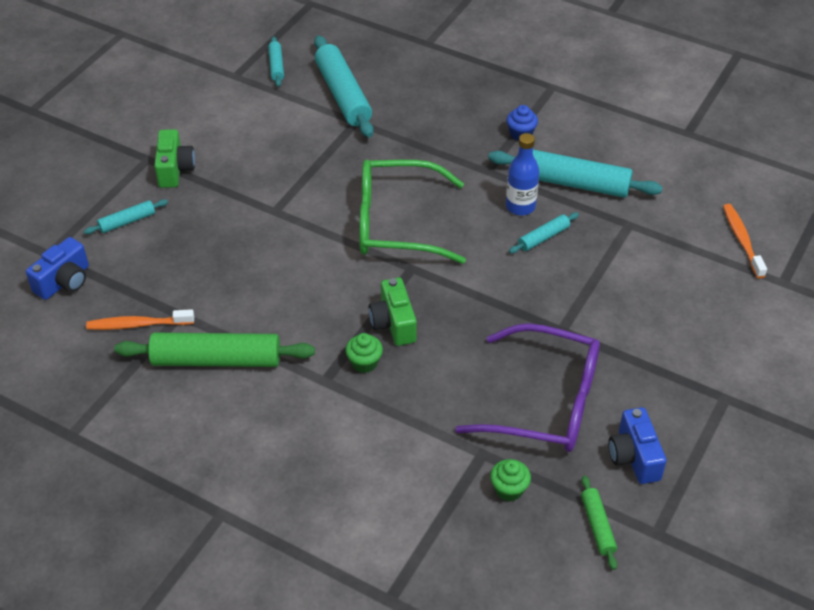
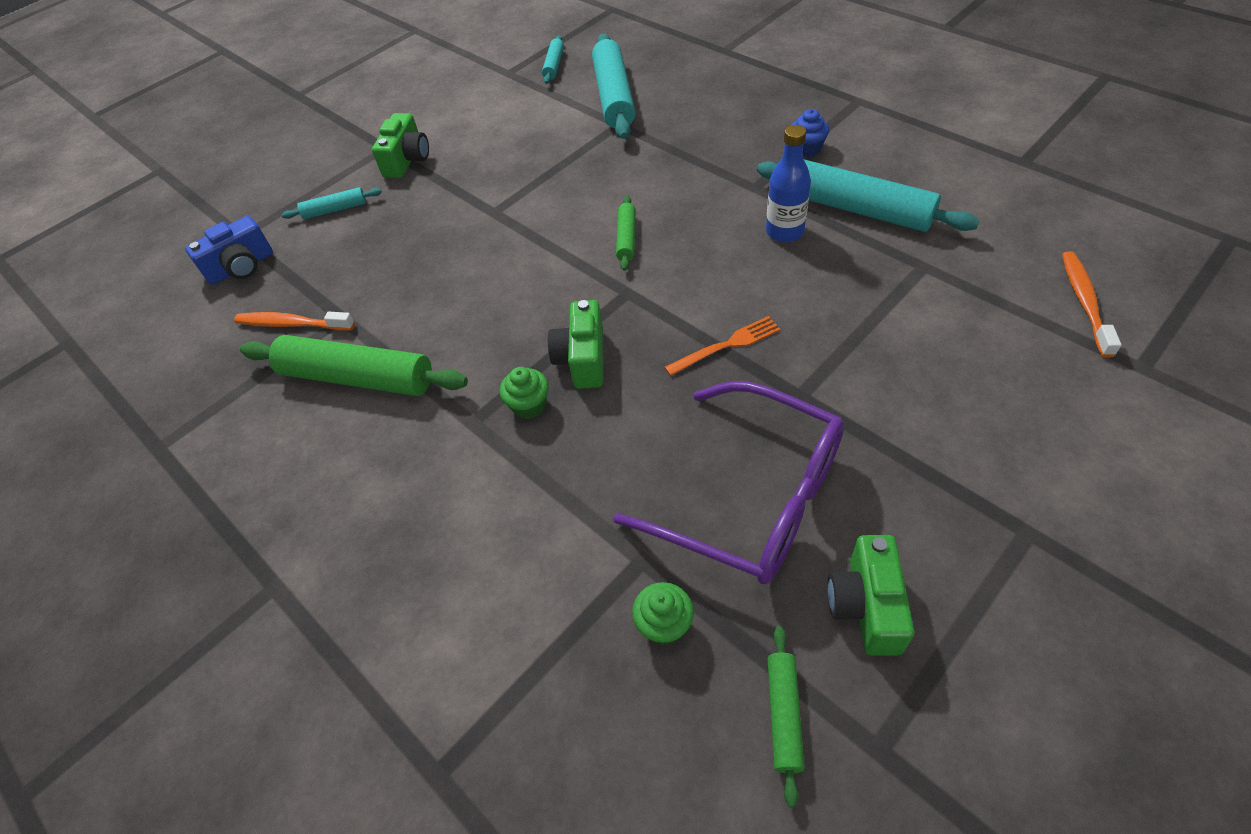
camera: 20 degrees right, 5 degrees up
green glasses [359,160,466,264] -> green rolling pin [616,195,636,271]
turquoise rolling pin [509,212,579,253] -> none
blue camera [608,407,667,484] -> green camera [828,535,914,656]
none -> orange fork [664,316,780,376]

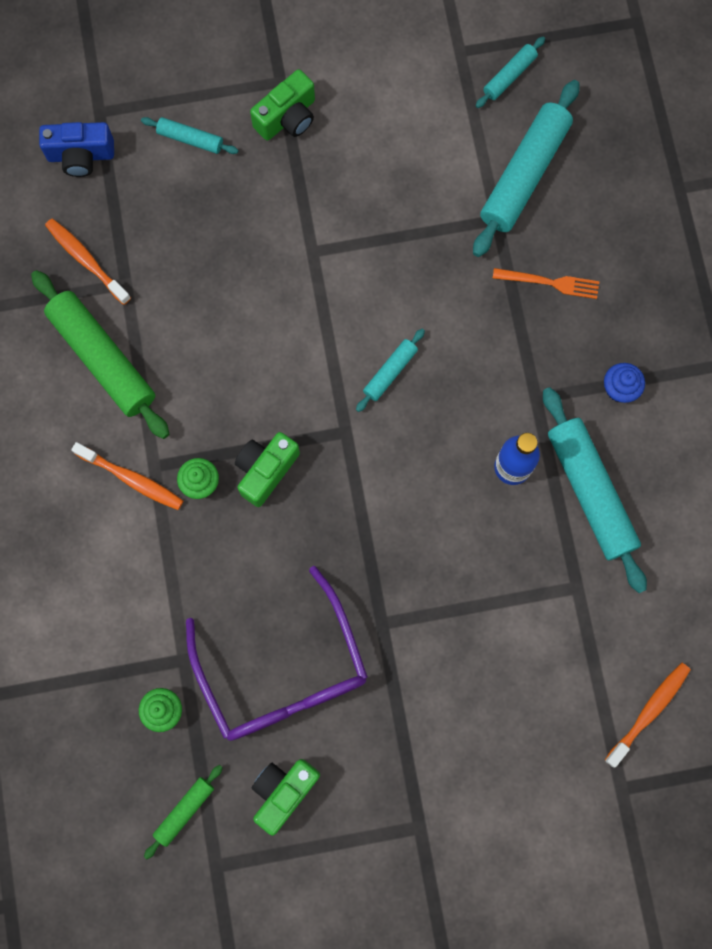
camera: 30 degrees right, 25 degrees up
green rolling pin [616,195,636,271] -> turquoise rolling pin [356,329,425,412]
orange fork [664,316,780,376] -> orange fork moved to [493,268,599,299]
none -> orange toothbrush [71,442,183,510]

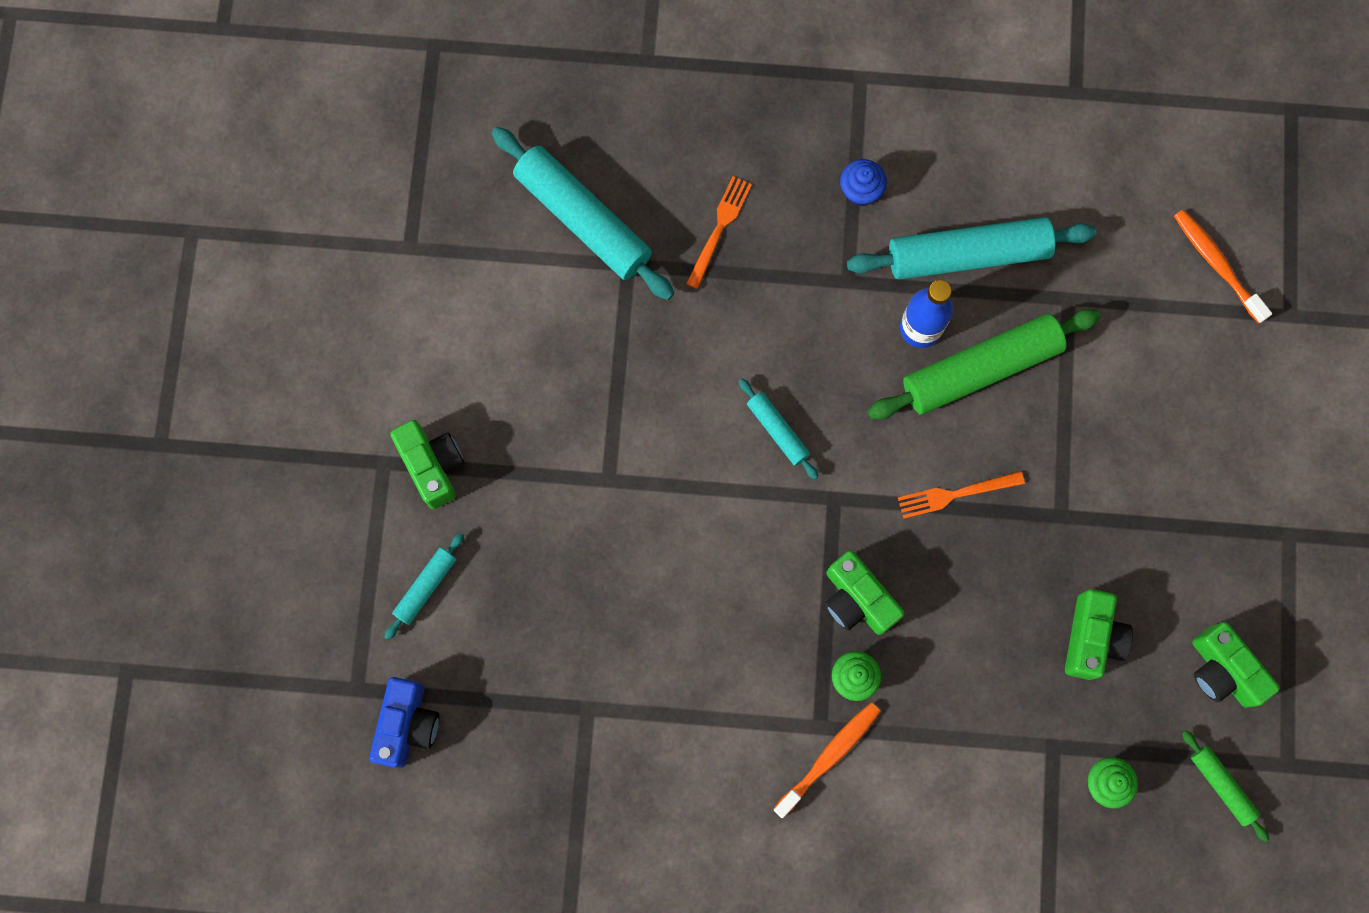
camera: 75 degrees left, 0 degrees up
green rolling pin [31,270,169,439] -> green rolling pin moved to [868,309,1101,420]
orange toothbrush [45,219,131,305] -> none
purple glasses [186,566,368,741] -> green camera [1065,589,1133,680]
turquoise rolling pin [476,36,545,108] -> none
none -> orange fork [898,471,1025,519]

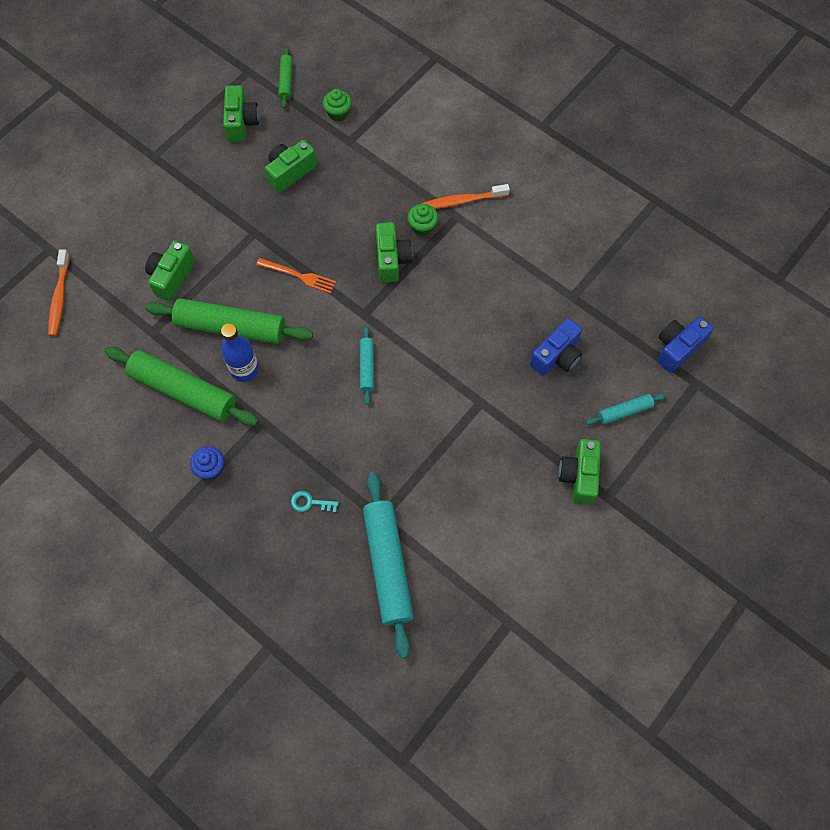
camera: 145 degrees left, 10 degrees down
orange fork [686,176,752,289] -> turquoise key [291,491,339,513]
turquoise rolling pin [847,217,1096,280] -> green rolling pin [105,347,258,426]
none -> green camera [145,240,195,301]
none -> blue camera [530,318,582,376]

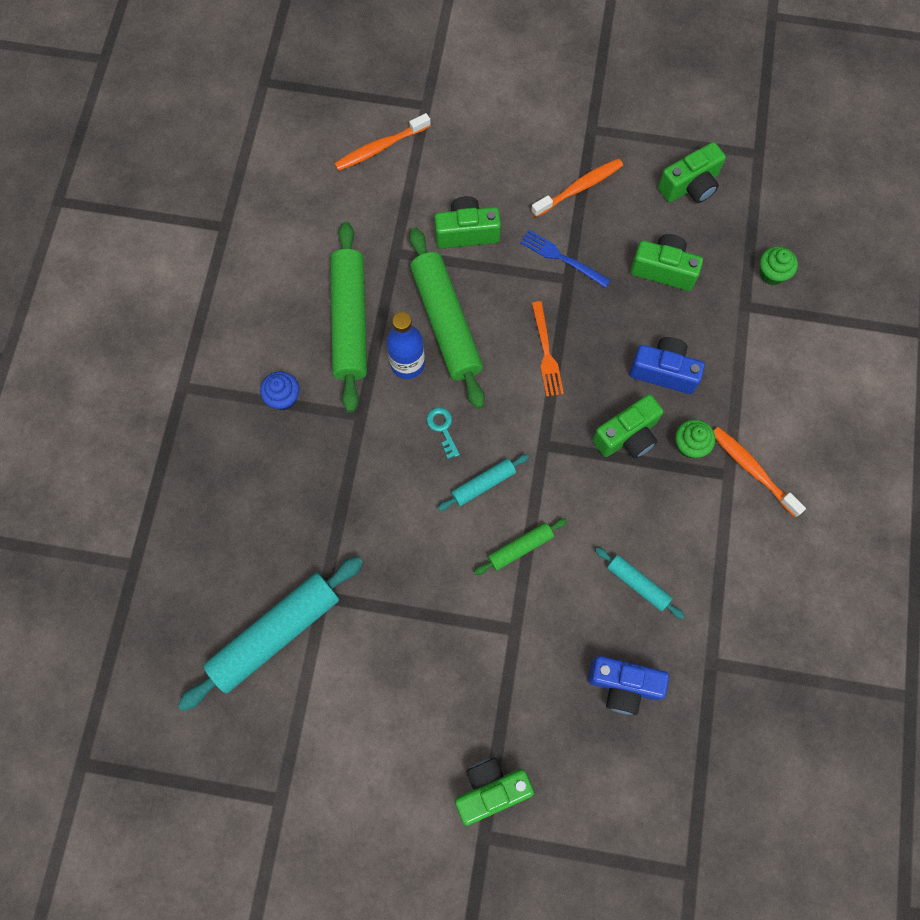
camera: 60 degrees right, 5 degrees up
green rolling pin [278,47,293,108] -> green rolling pin moved to [474,518,567,575]
turquoise key [291,491,339,513] -> turquoise key moved to [427,407,460,459]
turquoise rolling pin [586,393,666,425] -> turquoise rolling pin moved to [595,547,684,619]
blue camera [658,316,713,373] -> blue camera moved to [630,337,705,394]
none -> blue fork [520,230,611,288]
none -> orange toothbrush [531,158,623,217]

